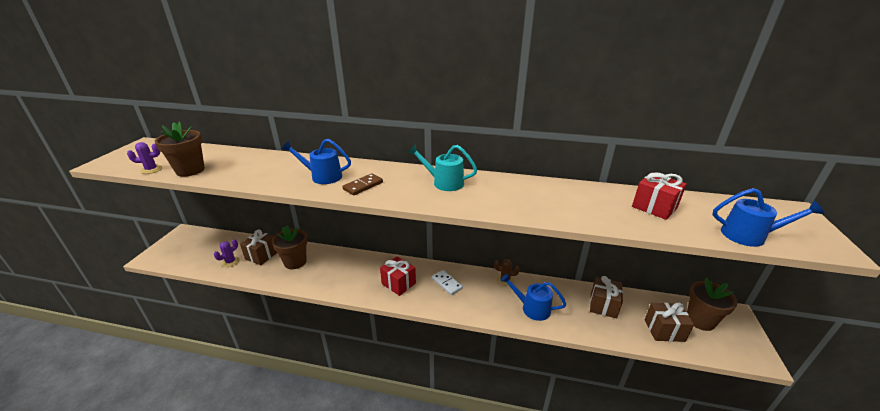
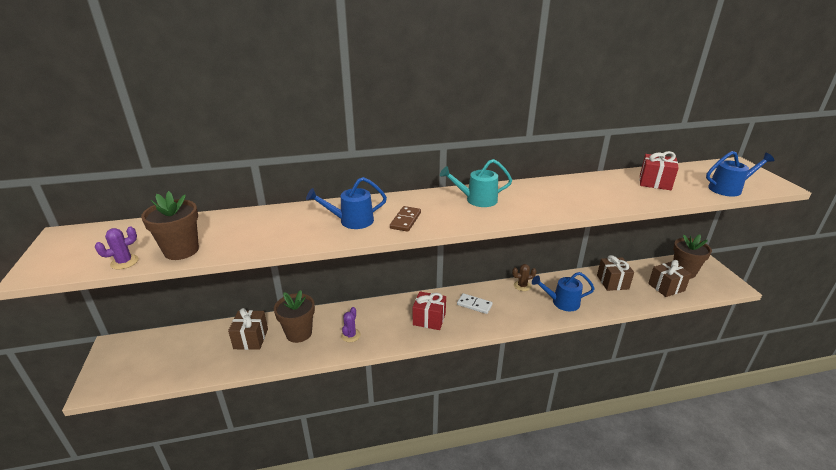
camera: 25 degrees left, 0 degrees up
purple cactus [214,239,240,267] -> purple cactus moved to [341,307,361,342]

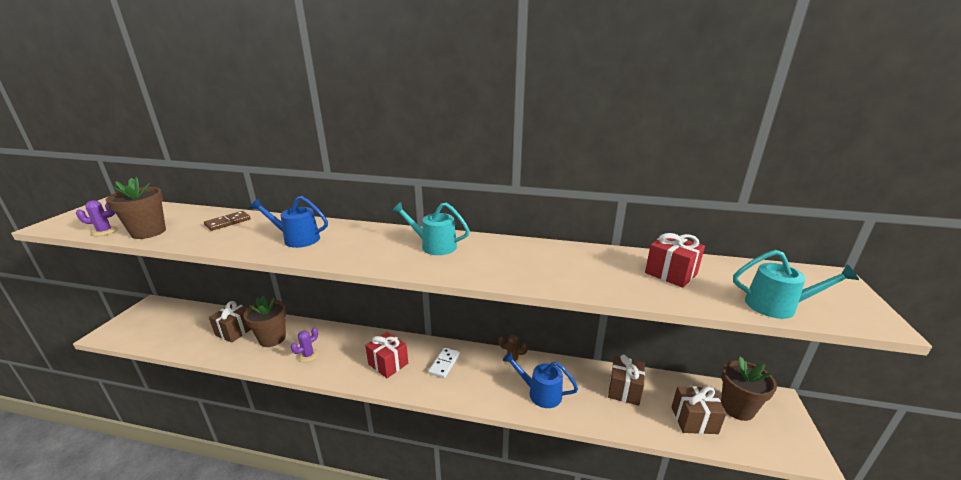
camera: 25 degrees right, 5 degrees down
brown domino [390,206,421,232] -> brown domino moved to [204,211,251,231]
white domino [457,293,493,314] -> white domino turned 60 degrees clockwise [428,348,460,378]
blue watering can [706,151,775,197] -> turquoise watering can [733,250,859,319]

